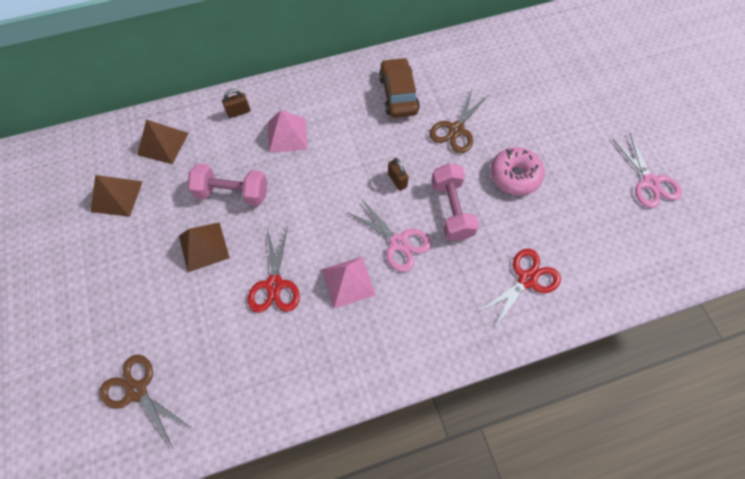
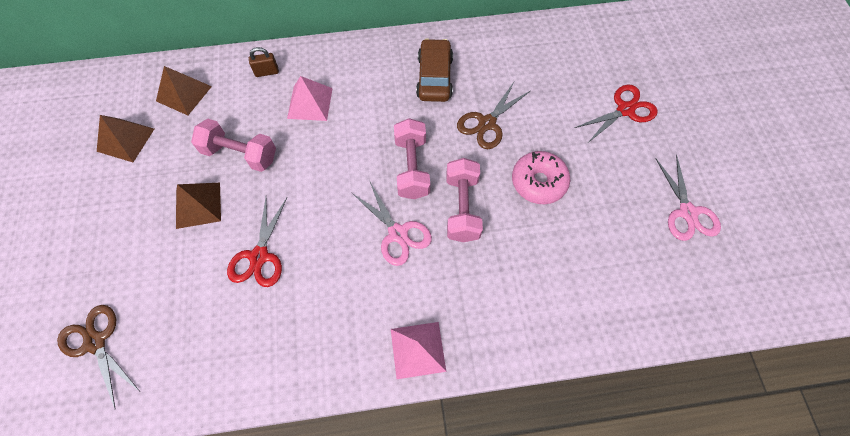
camera: 10 degrees right, 0 degrees up
pink pyramid [322,257,376,309] -> pink pyramid moved to [391,322,446,379]
brown padlock [388,158,409,191] -> pink dumbbell [394,118,430,199]
red scissors [477,249,561,328] -> red scissors moved to [574,85,658,143]

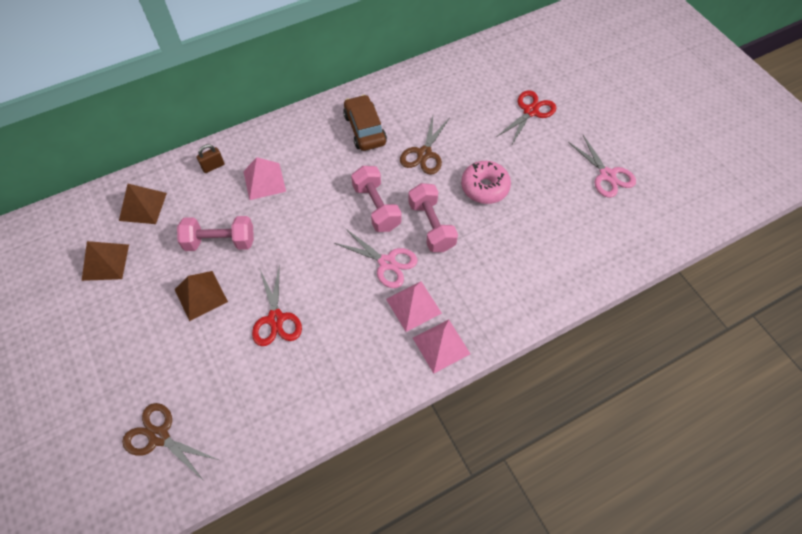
camera: 20 degrees left, 5 degrees down
none -> pink pyramid [386,281,442,332]

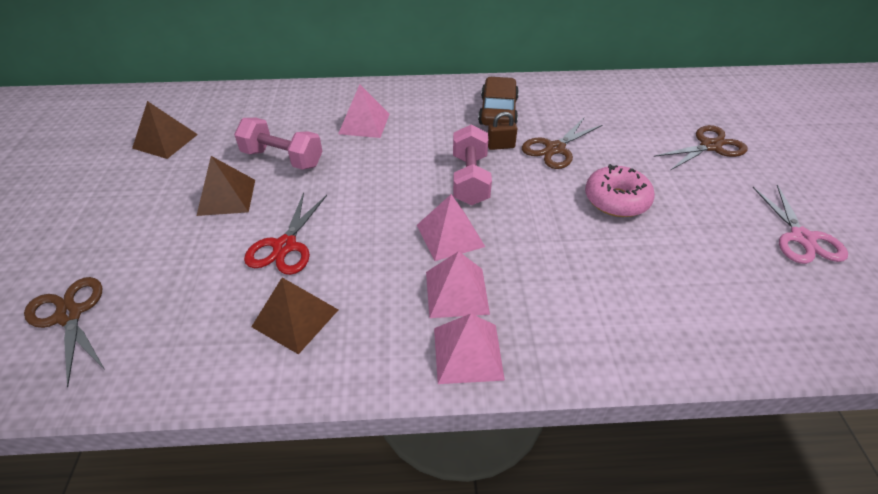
camera: 25 degrees right, 15 degrees down
brown pyramid [119,184,167,224] -> brown pyramid moved to [251,278,338,355]
brown padlock [196,144,224,173] -> brown padlock moved to [488,112,518,150]
pink scissors [335,228,418,288] -> pink pyramid [417,194,485,261]
pink dumbbell [408,183,458,252] -> none
red scissors [496,90,556,146] -> brown scissors [654,125,748,170]

